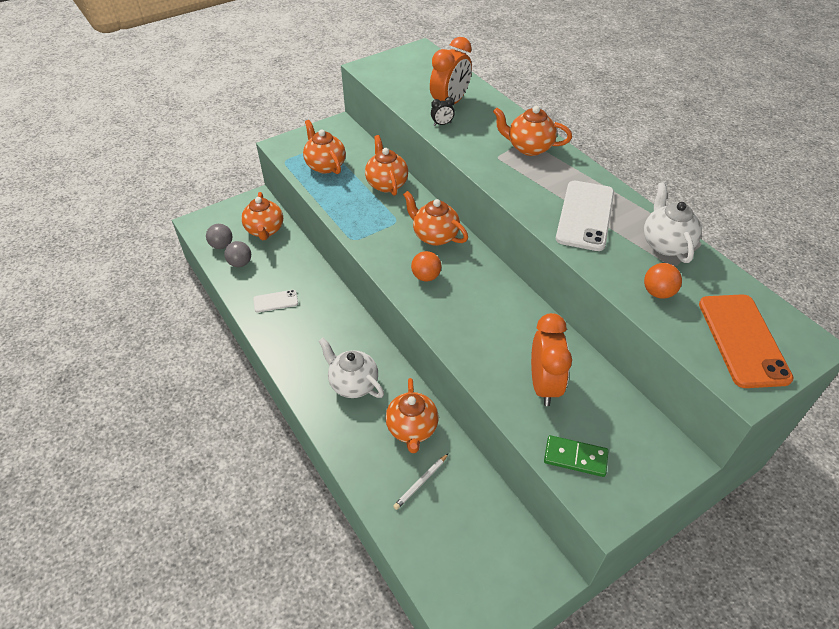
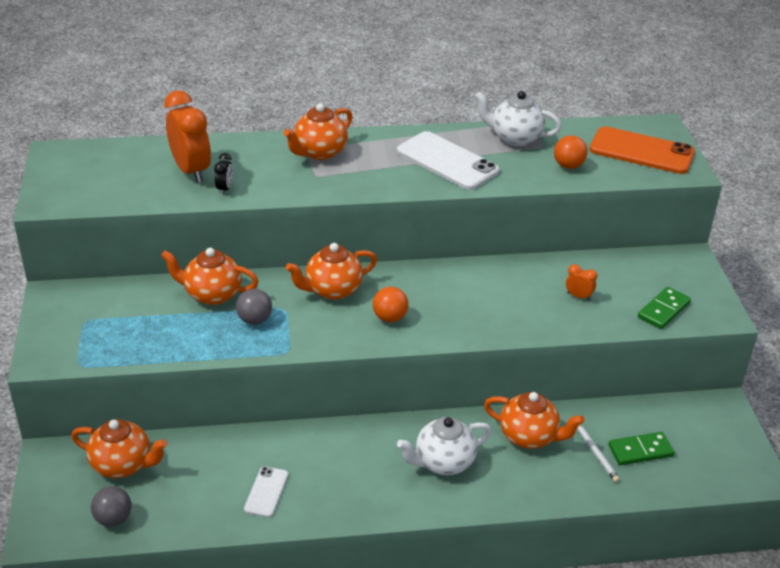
camera: 65 degrees left, 10 degrees down
grey ball [224,241,251,267] -> grey ball moved to [236,289,272,325]
orange teapot [303,120,346,174] -> none
orange clock [531,313,572,406] -> orange clock [566,264,597,300], size x0.45
none -> green domino [608,432,675,465]

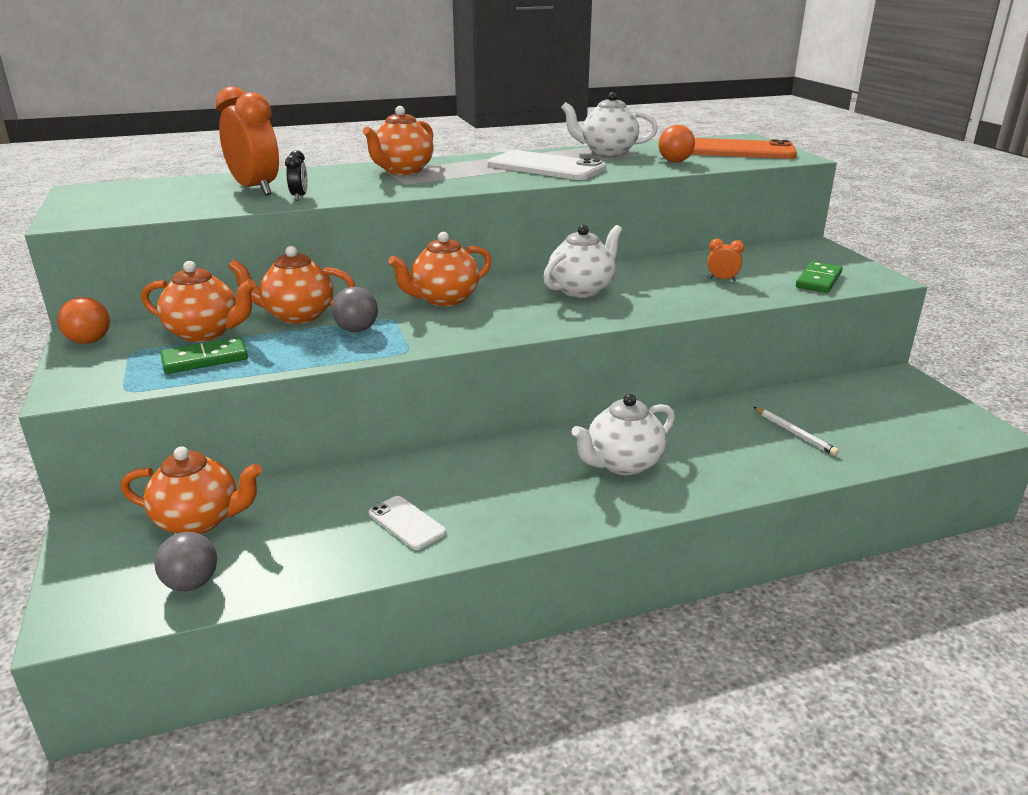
camera: 10 degrees left, 10 degrees down
white phone [244,466,289,517] -> white phone turned 45 degrees counterclockwise [369,496,446,550]
orange ball [373,287,408,322] -> orange ball moved to [57,297,110,344]
orange teapot [484,392,584,449] -> orange teapot moved to [141,261,256,342]
green domino [608,432,675,465] -> green domino moved to [160,337,248,374]
none -> white teapot [543,225,622,298]

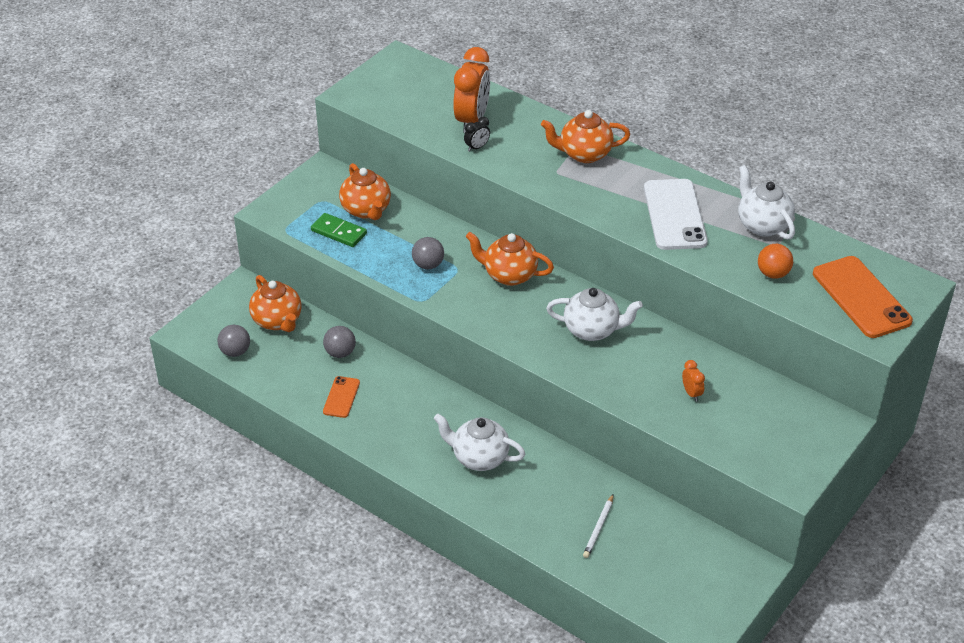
camera: 55 degrees right, 15 degrees up
orange ball [57,297,110,344] -> none
orange teapot [228,246,356,324] -> none
white phone [369,496,446,550] -> orange phone [323,376,360,418]
green domino [796,261,843,293] -> none
none -> grey ball [323,326,356,358]

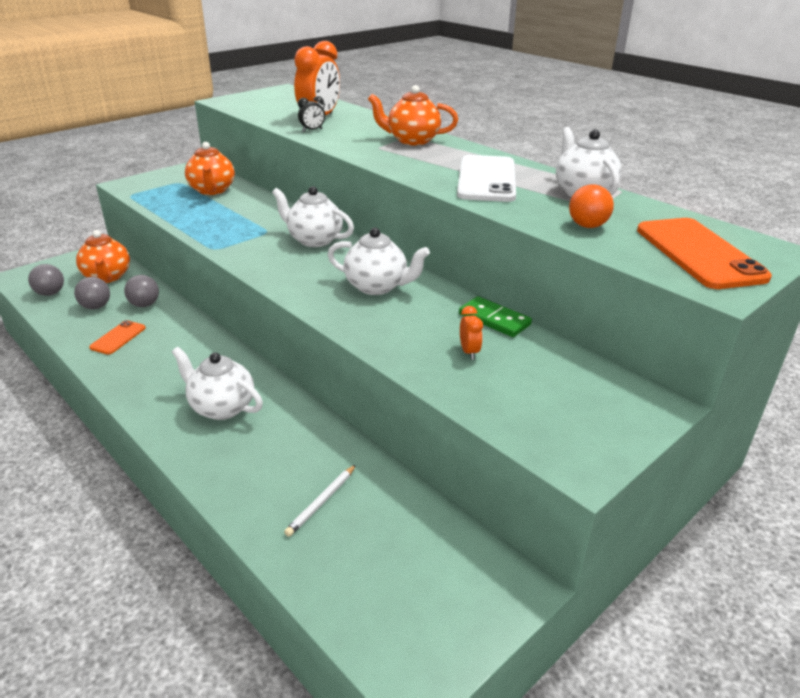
camera: 10 degrees right, 10 degrees down
green domino [311,213,367,247] -> green domino moved to [459,296,532,337]
grey ball [412,237,444,269] -> grey ball moved to [74,277,110,309]
orange teapot [466,232,554,286] -> white teapot [272,186,354,247]

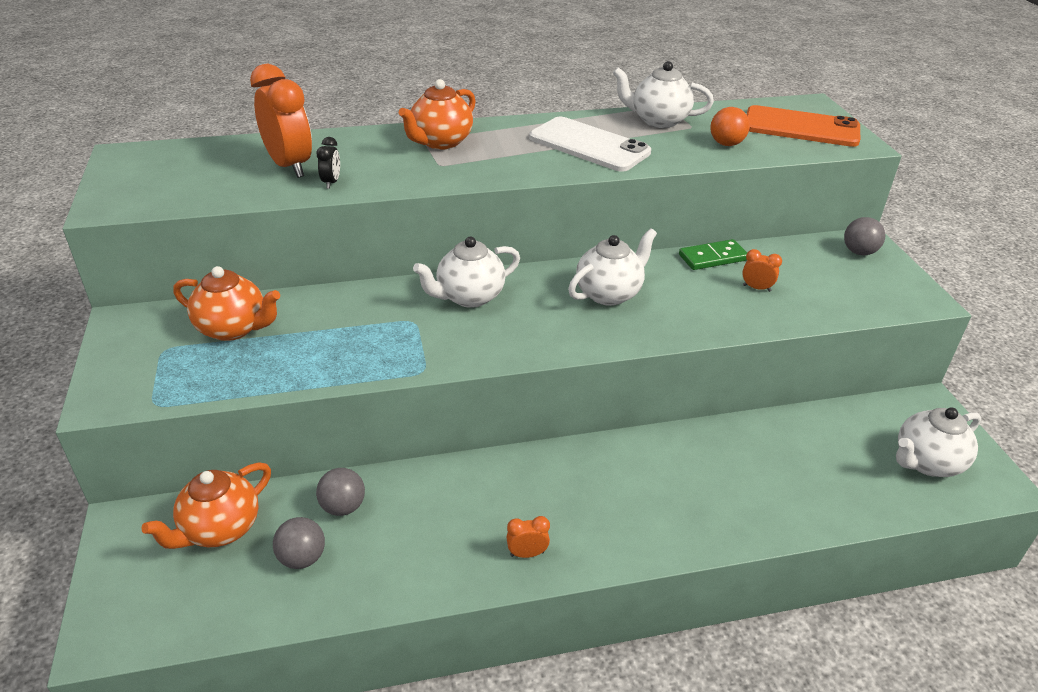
camera: 60 degrees left, 5 degrees up
grey ball [28,264,64,296] -> grey ball moved to [844,217,885,255]
orange teapot [76,230,130,283] -> orange teapot turned 120 degrees clockwise [141,462,271,549]
orange phone [89,320,146,355] -> none
white teapot [172,347,263,420] -> white teapot moved to [896,408,981,477]
white pencil [284,465,356,537] -> none
none -> orange clock [506,516,550,558]

